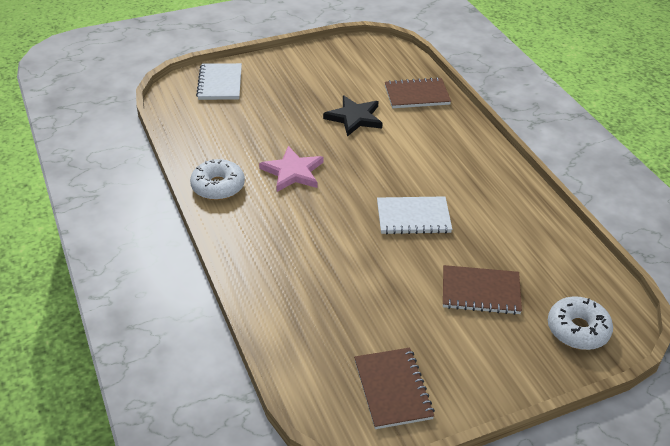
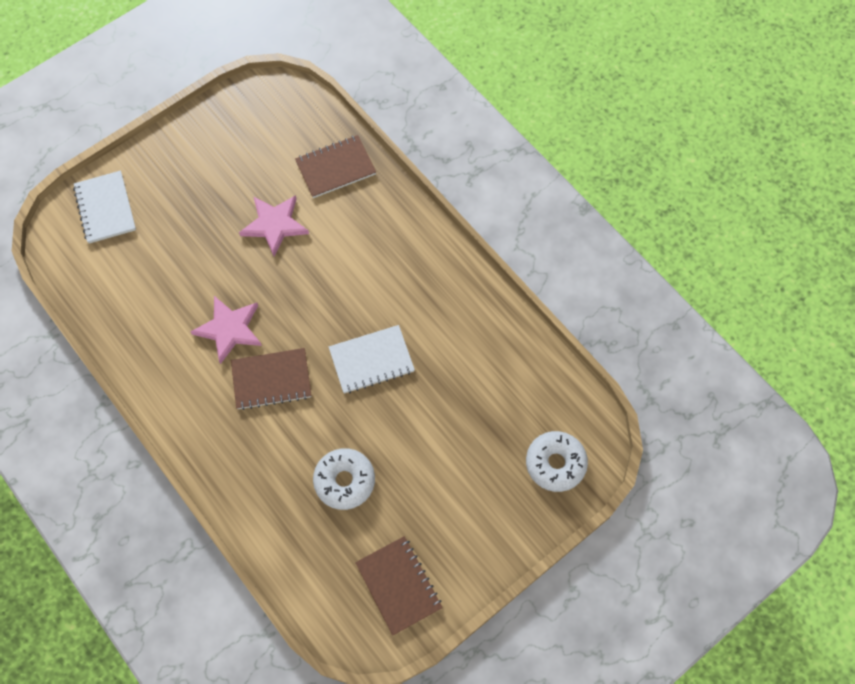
camera: 15 degrees left, 25 degrees up
white donut [190,159,245,200] -> white donut moved to [313,448,375,510]
black star [323,95,383,137] -> pink star [239,195,309,257]
brown notebook [443,265,522,315] -> brown notebook moved to [231,348,312,410]

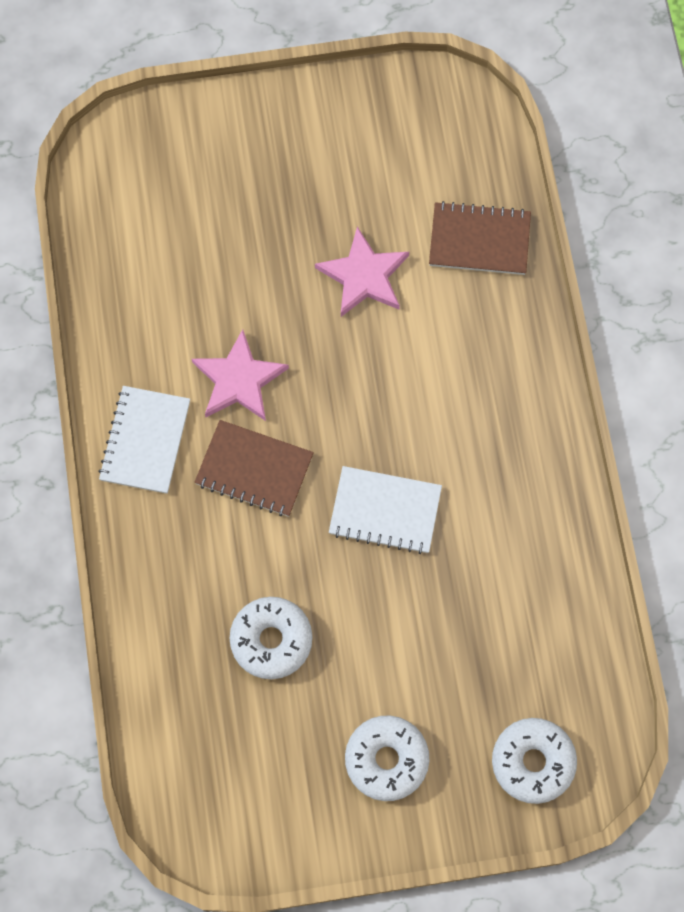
camera: 30 degrees right, 5 degrees up
white notebook [73,171,136,244] -> white notebook moved to [98,386,190,494]
brown notebook [355,536,443,636] -> none
none -> white donut [345,716,429,801]

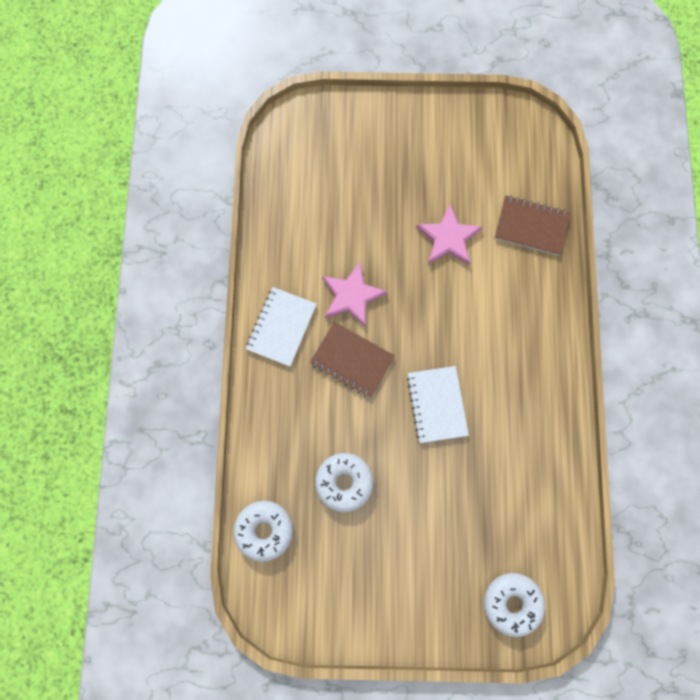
camera: 10 degrees right, 5 degrees up
white notebook [329,466,442,554] -> white notebook turned 60 degrees clockwise [407,366,469,443]
white donut [345,716,429,801] -> white donut moved to [234,501,293,562]

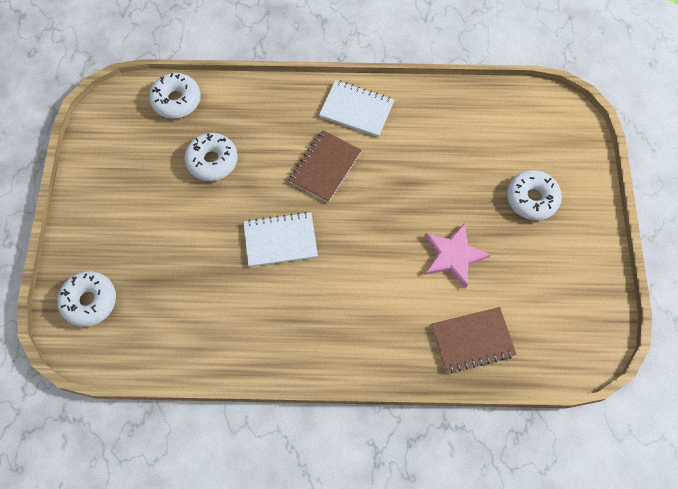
camera: 90 degrees right, 10 degrees down
pink star [322,262,387,328] -> none
brown notebook [494,195,570,256] -> brown notebook turned 60 degrees clockwise [431,307,517,373]
none -> white donut [507,170,562,220]

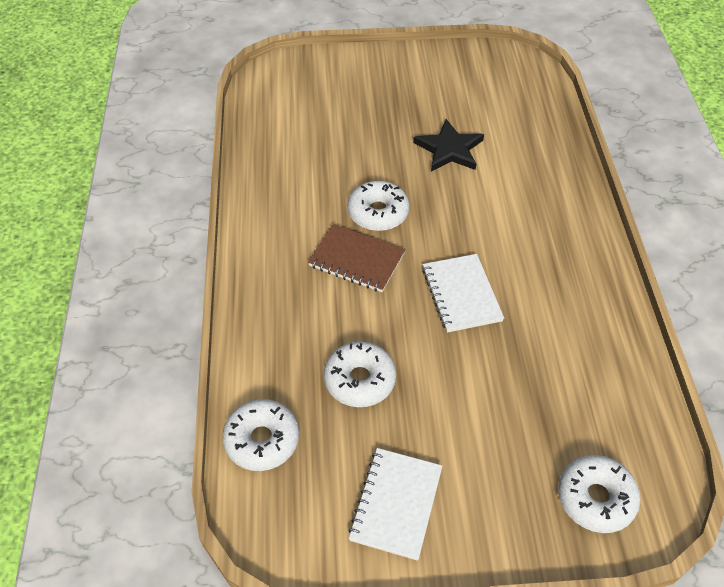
camera: 95 degrees left, 15 degrees down
white notebook [319,80,394,137] -> white notebook moved to [348,448,442,561]
pink star [425,223,491,288] -> black star [413,119,484,171]
brown notebook [431,307,517,373] -> none
white donut [507,170,562,220] -> white donut moved to [348,181,409,231]

